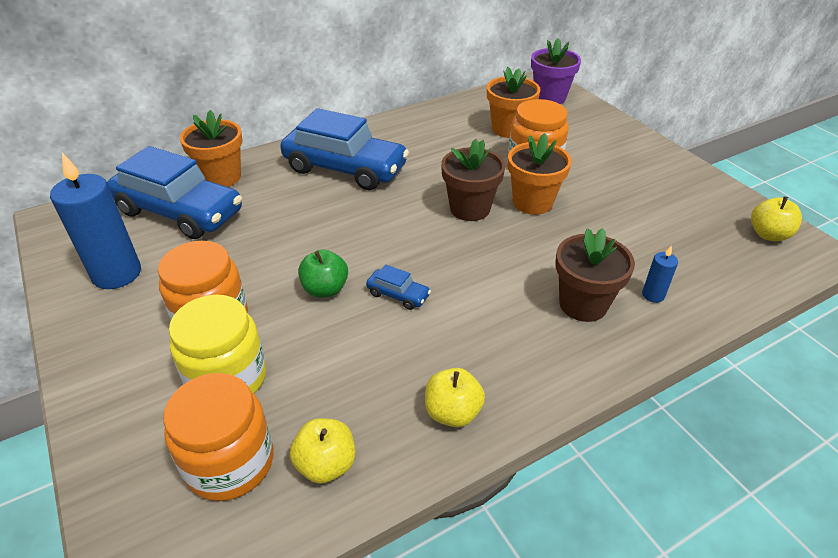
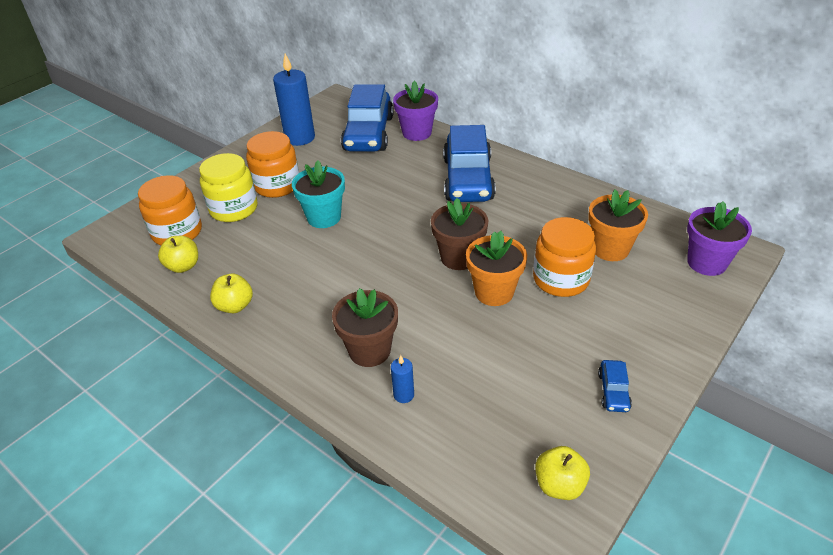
camera: 70 degrees right, 0 degrees up
orange flower pot [180,110,242,187] -> purple flower pot [393,81,438,141]
green apple [298,249,348,297] -> turquoise flower pot [292,160,345,228]
blue car [366,265,431,310] -> blue car moved to [598,360,632,412]

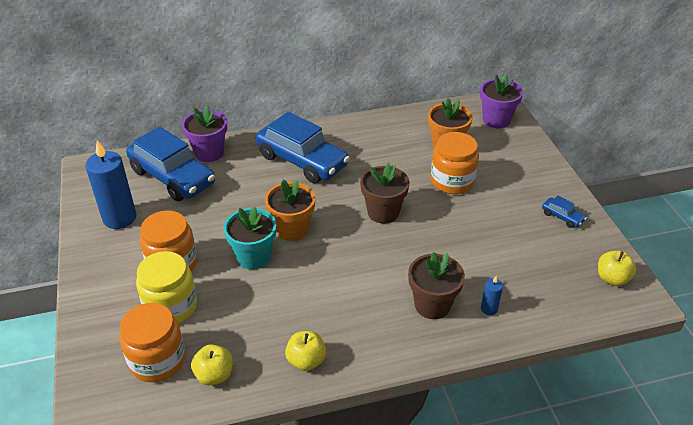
camera: 55 degrees left, 0 degrees up
orange flower pot [466,231,527,306] -> orange flower pot moved to [265,179,315,241]

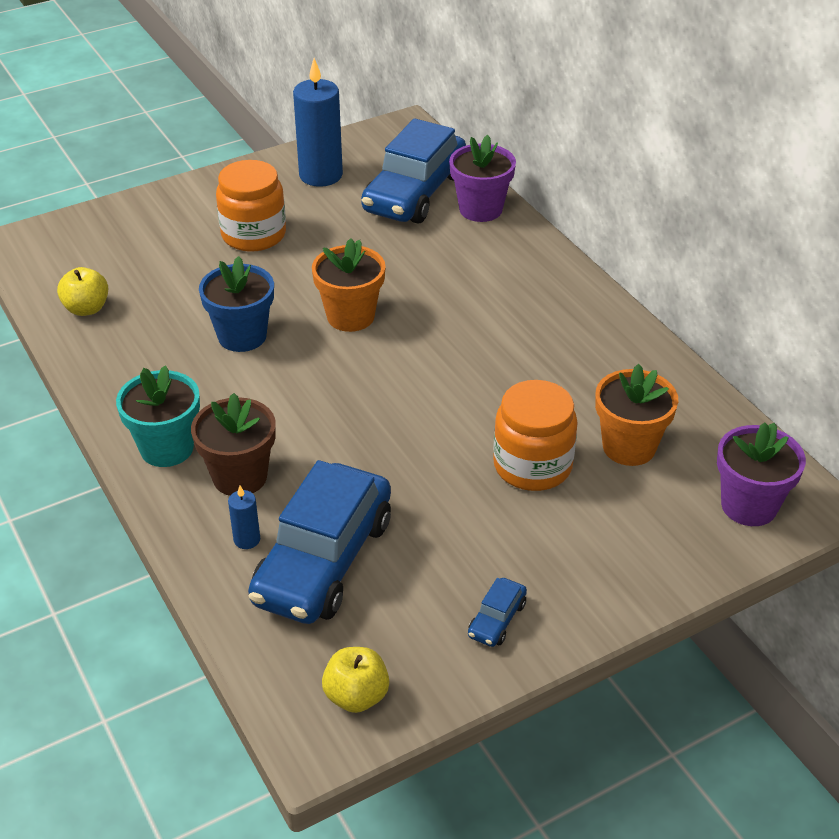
camera: 75 degrees right, 0 degrees up
orange jar [120,303,186,382] -> none
yellow jar [136,251,197,323] -> none
turquoise flower pot [224,206,276,269] -> turquoise flower pot moved to [116,365,200,467]
blue car [256,112,350,183] -> blue car moved to [248,460,391,624]
yellow apple [285,331,326,371] -> none
brown flower pot [360,163,410,224] -> none
none -> blue flower pot [199,256,274,352]

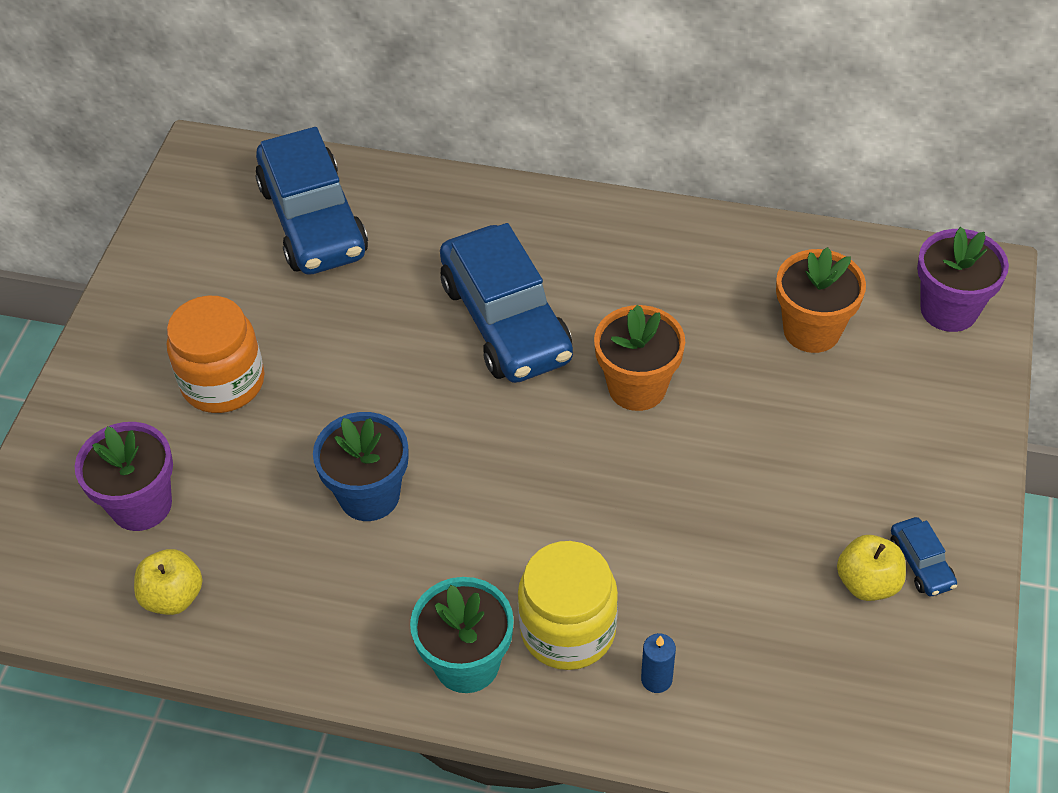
camera: 45 degrees left, 10 degrees up
brown flower pot [191,393,276,496] -> yellow jar [518,541,618,670]
blue car [248,460,391,624] -> blue car moved to [440,223,573,383]
blue candle [293,58,343,187] -> none
orange flower pot [312,238,385,332] -> orange flower pot moved to [594,305,685,411]
yellow apple [322,647,389,713] -> yellow apple moved to [837,535,906,601]
purple flower pot [449,135,516,222] -> purple flower pot moved to [75,422,173,531]
orange jar [493,380,578,491] -> none

